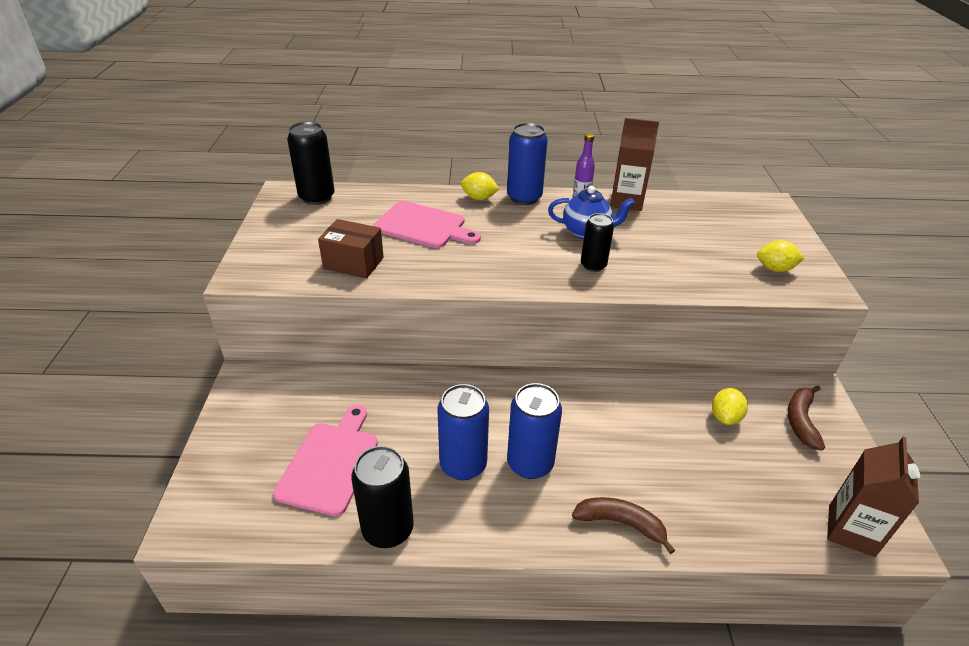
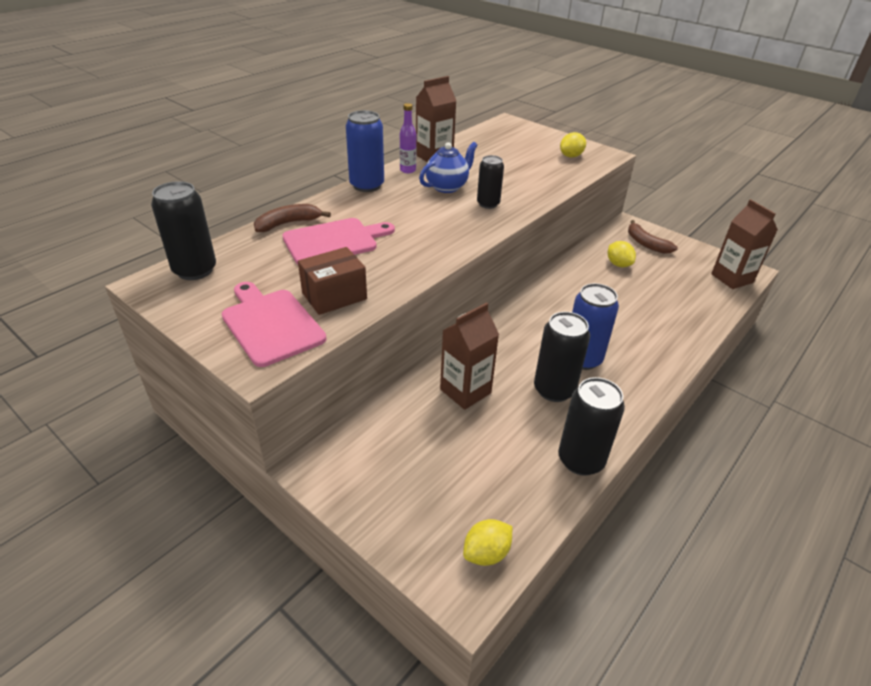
camera: 50 degrees left, 0 degrees up
pink cutting board [273,405,378,516] -> pink cutting board moved to [222,282,327,367]
blue can [437,384,489,480] -> black can [534,312,590,402]
yellow lemon [461,172,499,200] -> yellow lemon moved to [463,519,512,566]
brown banana [572,497,675,554] -> brown banana moved to [254,204,331,232]
none -> brown carton [440,302,499,410]

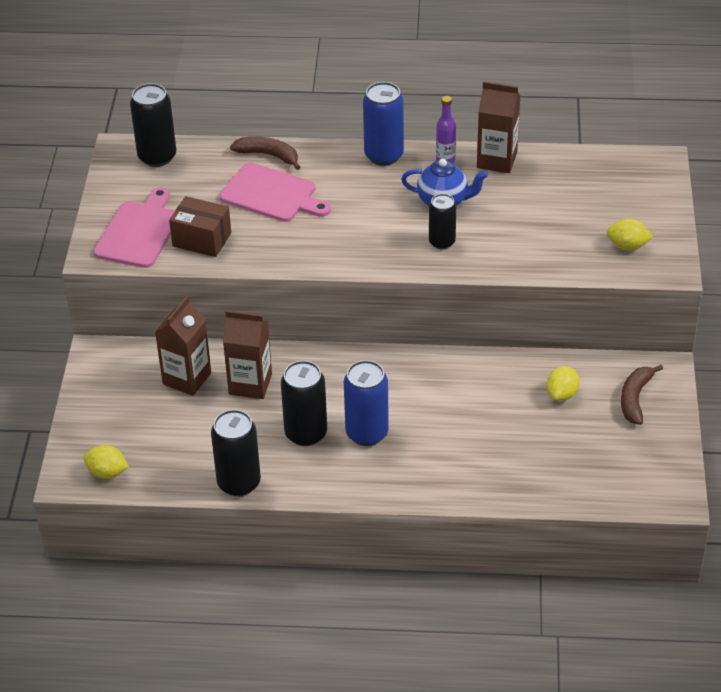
camera: 55 degrees right, 5 degrees up
brown carton [711,199,778,289] -> brown carton moved to [155,296,211,396]

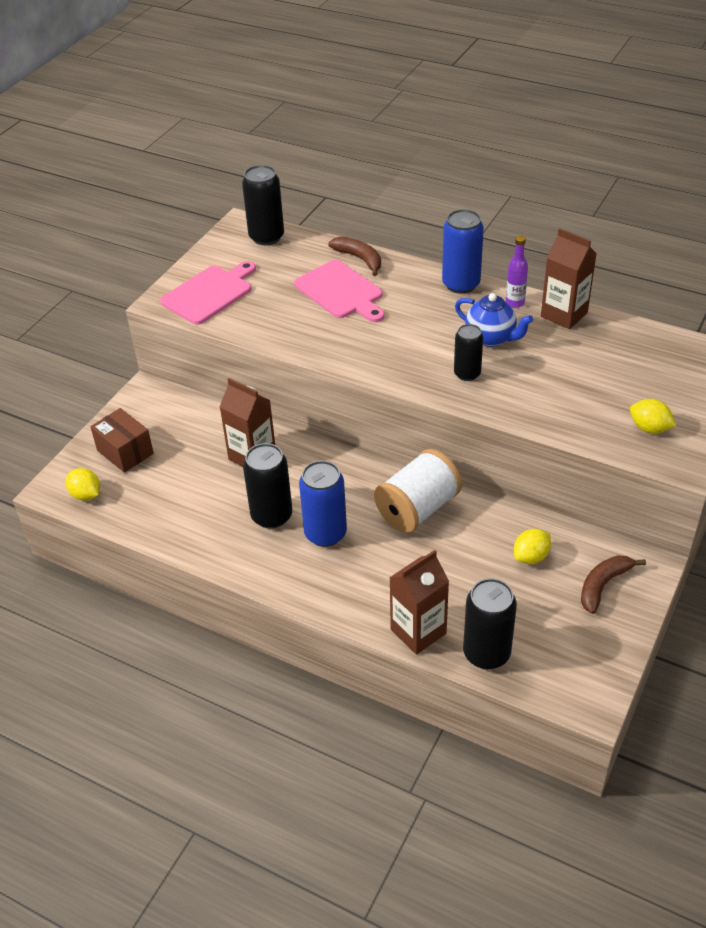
camera: 25 degrees right, 0 degrees up
brown carton [155,296,211,396] -> brown carton moved to [389,550,449,655]
brown box [169,196,231,257] -> brown box moved to [90,408,154,473]
black can [211,409,261,496] -> black can moved to [463,578,517,669]
none -> white spool [374,449,462,533]

